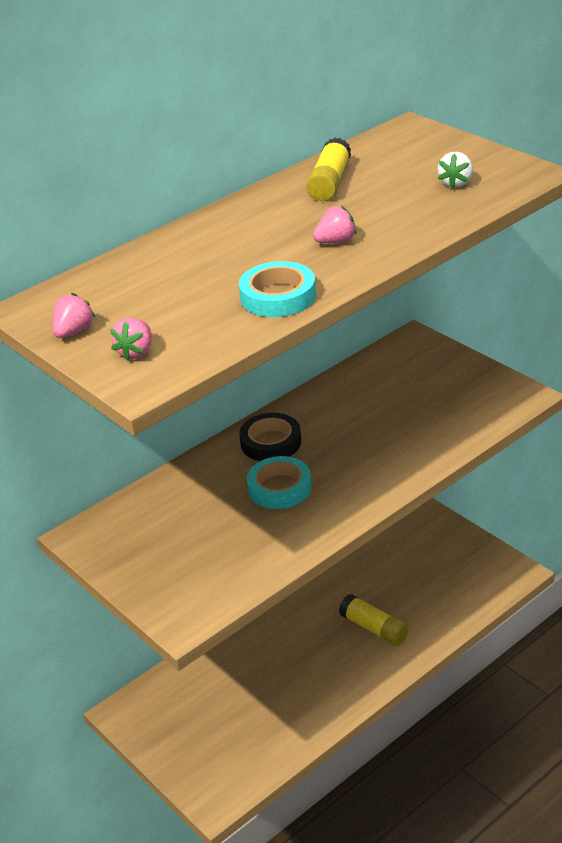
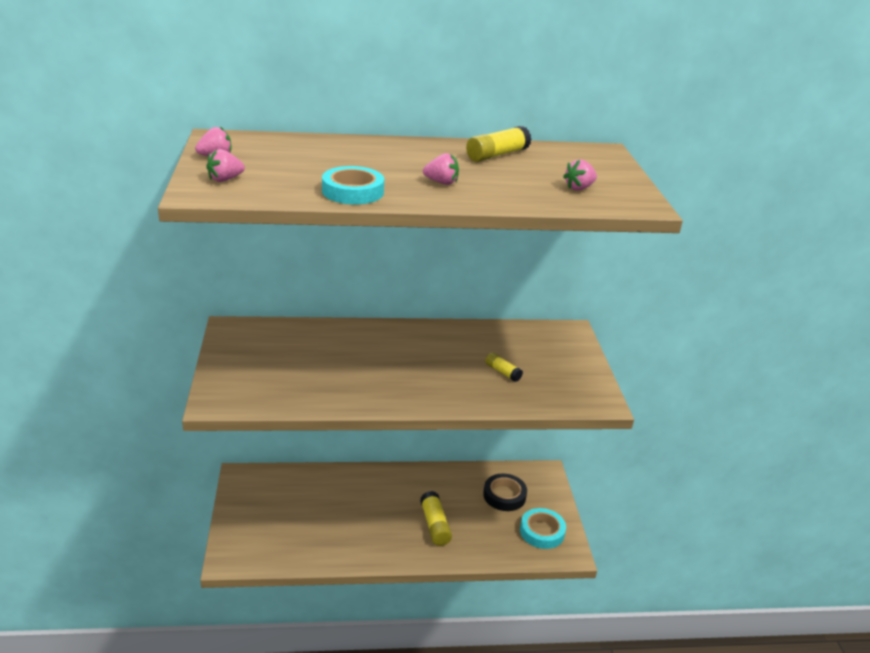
camera: 30 degrees right, 5 degrees down
black tape [239,413,301,461] -> black tape moved to [483,474,527,511]
turquoise tape [247,456,312,509] -> turquoise tape moved to [520,508,566,549]
white strawberry [437,152,473,189] -> pink strawberry [563,159,597,191]
none -> yellow glue stick [485,352,523,382]

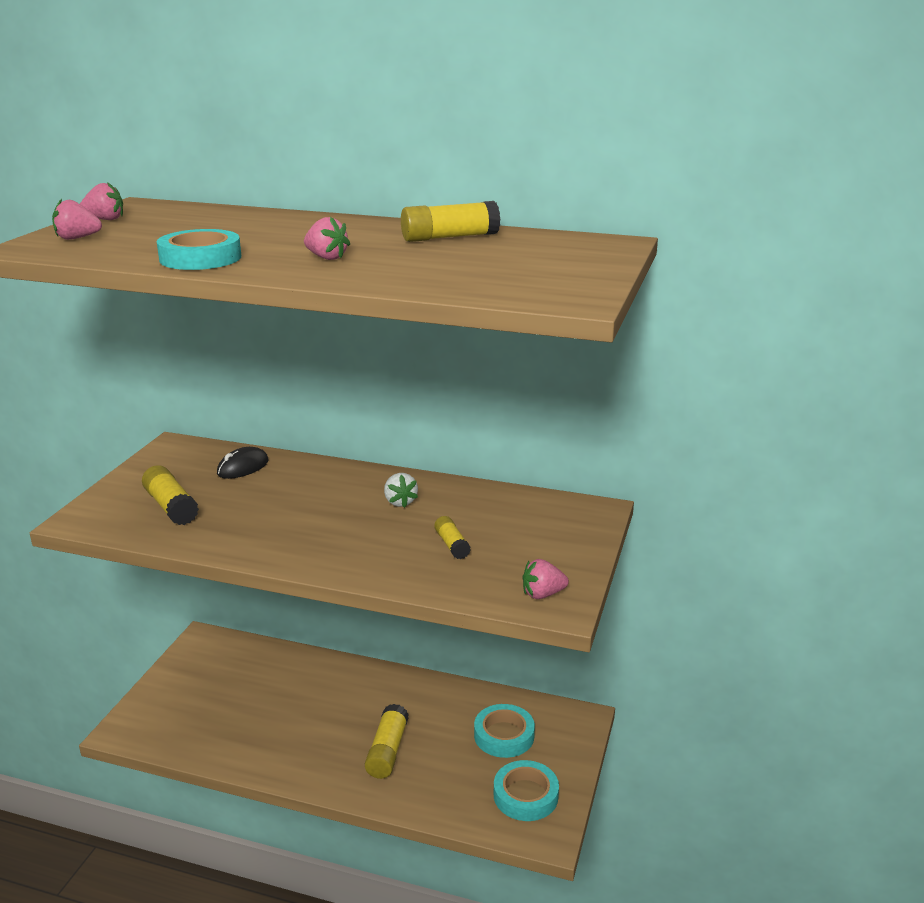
camera: 25 degrees right, 5 degrees down
black tape [483,474,527,511] -> turquoise tape [474,704,535,758]
pink strawberry [563,159,597,191] -> pink strawberry moved to [522,559,569,599]
none -> yellow glue stick [142,465,199,525]
none -> black mouse [217,447,269,479]
none -> white strawberry [384,473,418,508]

